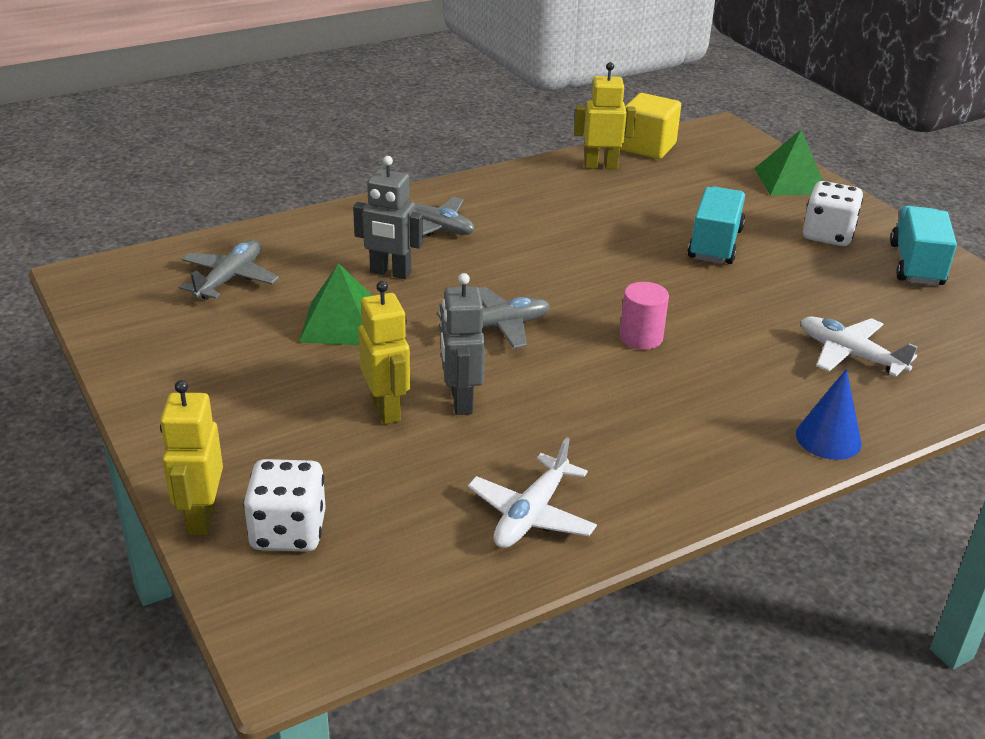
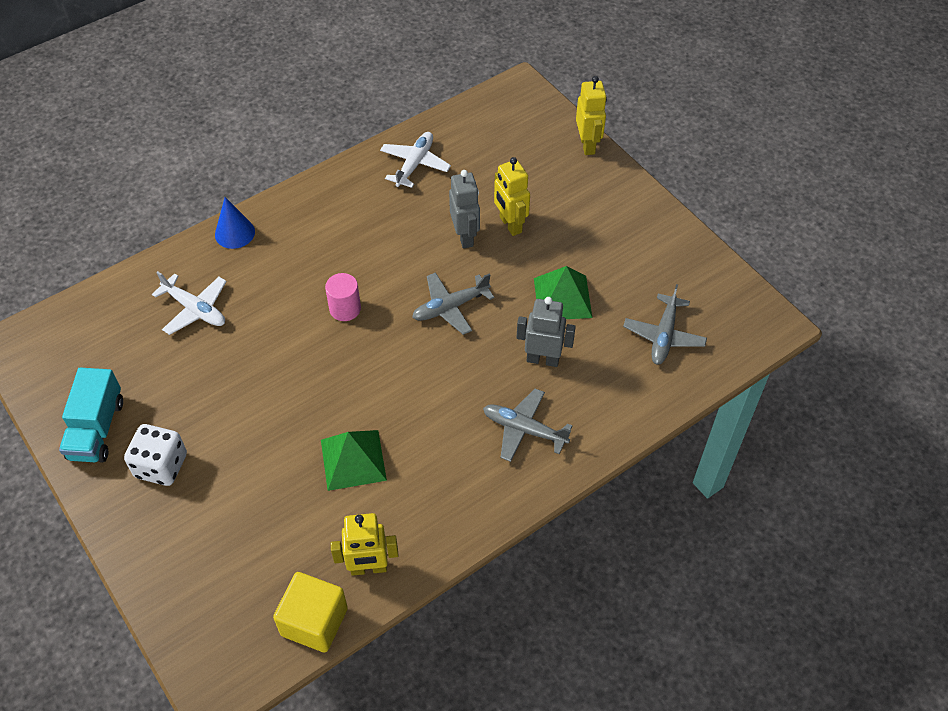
camera: 175 degrees right, 20 degrees up
white dice [243,459,326,552] -> none
turquoise truck [688,186,745,264] -> none
green pyramid [754,129,823,196] -> green pyramid moved to [321,430,387,491]

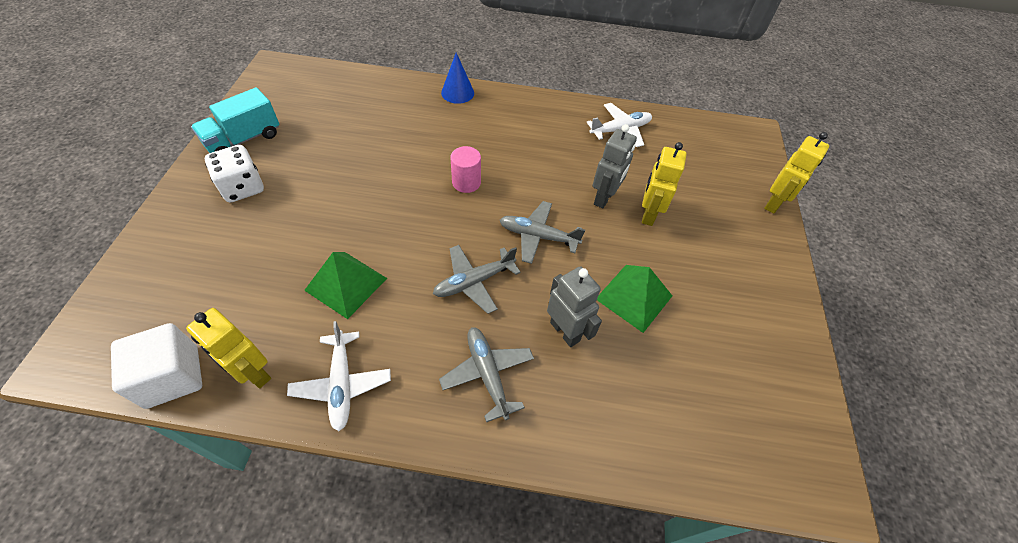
camera: 40 degrees right, 0 degrees up
white plane [152,271,227,335] -> white plane moved to [287,321,391,431]
yellow cube [273,572,348,652] -> white cube [111,323,202,409]
grey plane [623,284,707,365] -> grey plane moved to [433,245,521,314]

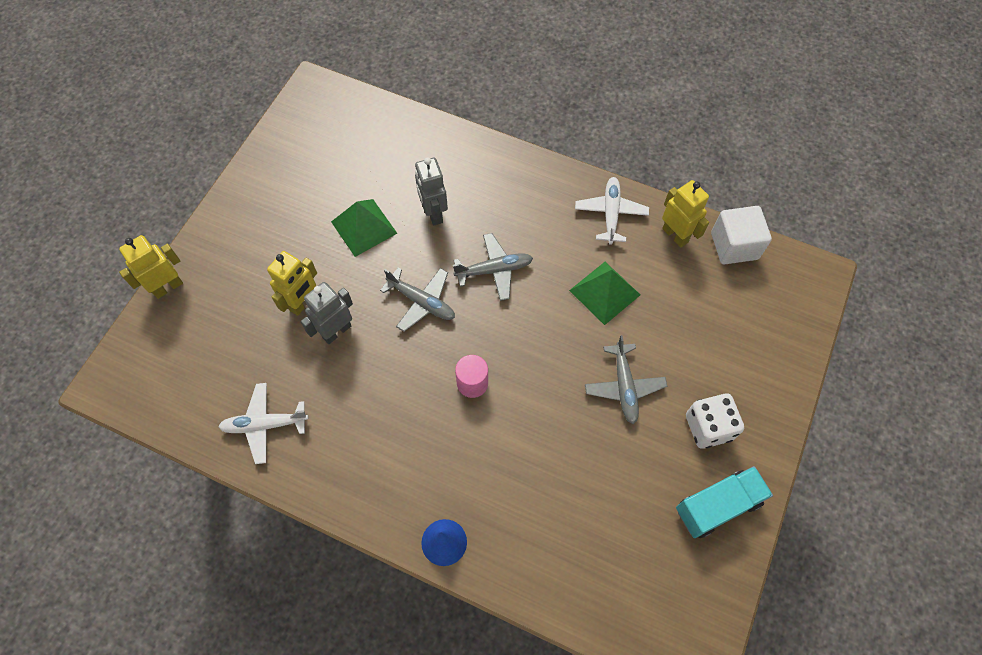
camera: 160 degrees left, 10 degrees up
grey plane [439,327,534,422] -> grey plane moved to [585,335,667,424]

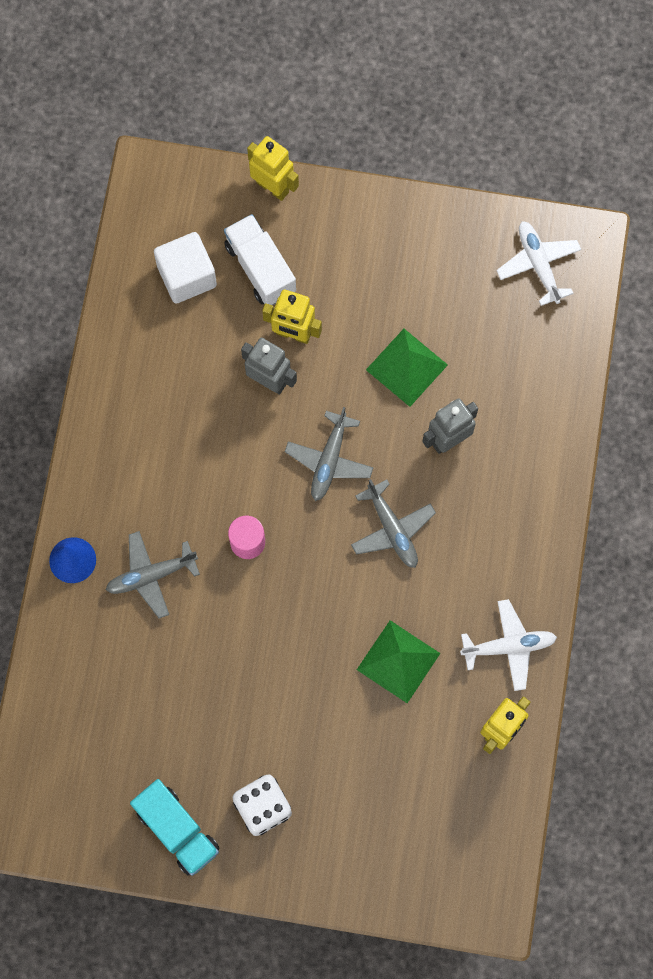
camera: 75 degrees right, 10 degrees up
white plane [219,383,309,464] -> white plane moved to [496,221,581,306]
grey plane [585,335,667,424] -> grey plane moved to [106,531,200,619]
white cube [711,206,772,265] -> white cube moved to [154,232,217,304]
none -> white truck [224,214,296,305]

